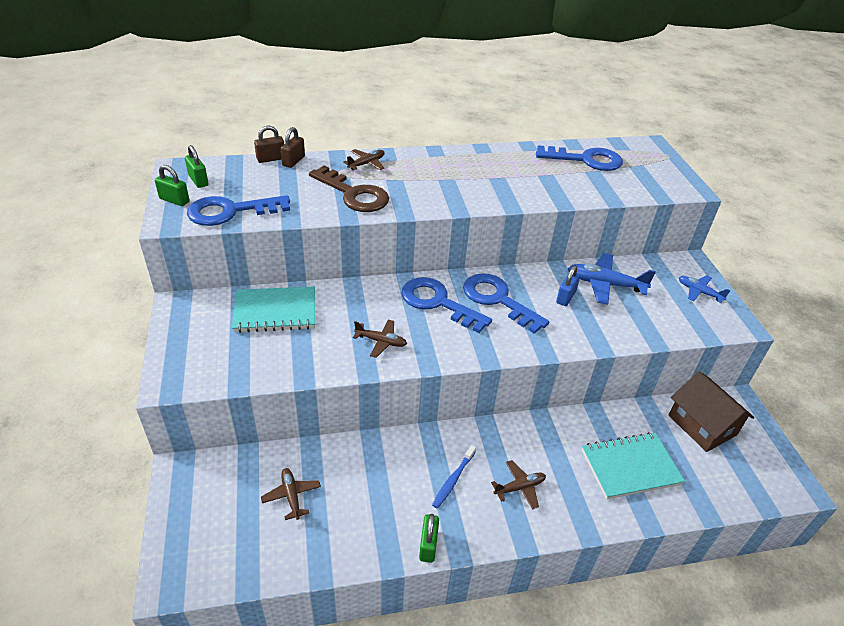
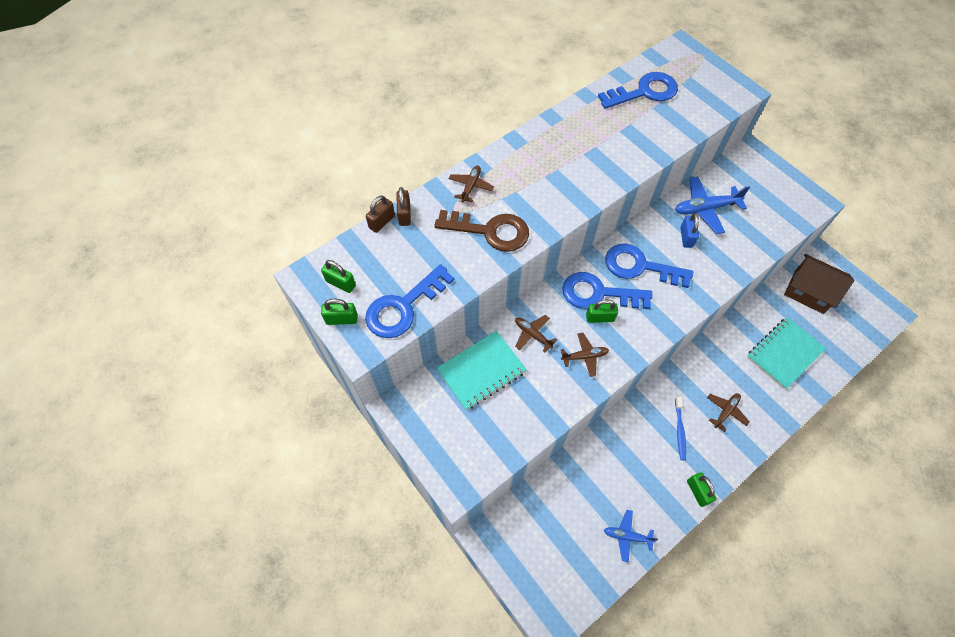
camera: 25 degrees left, 20 degrees up
brown plane [261,468,321,520] -> brown plane moved to [515,315,557,353]
blue plane [679,275,730,303] -> blue plane moved to [604,510,658,562]
none -> green padlock [586,299,618,323]

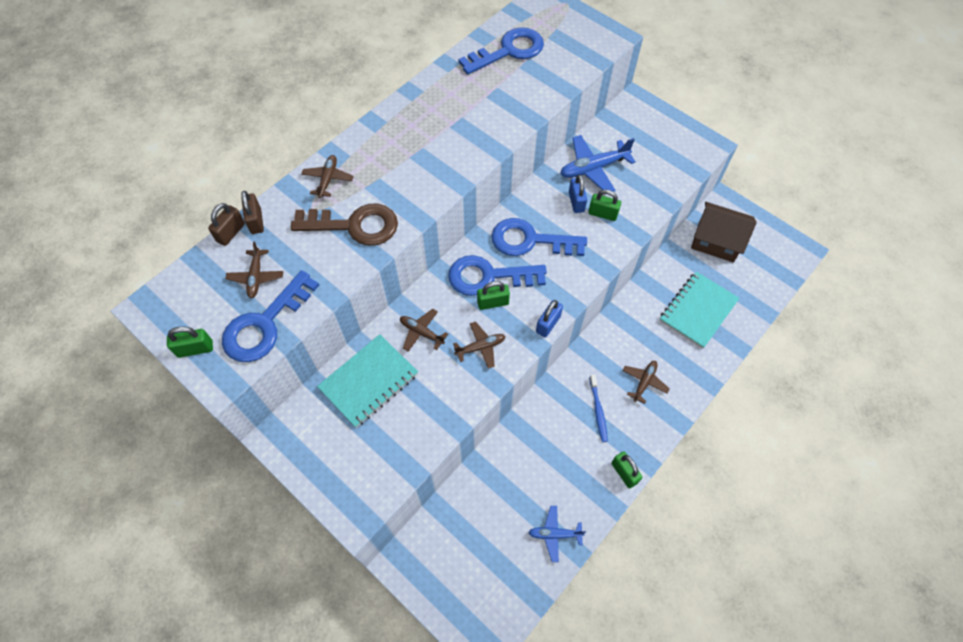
camera: 10 degrees left, 0 degrees up
green padlock [321,260,356,293] -> green padlock moved to [588,190,621,221]
none -> brown plane [225,242,283,298]
none -> blue padlock [536,300,563,338]

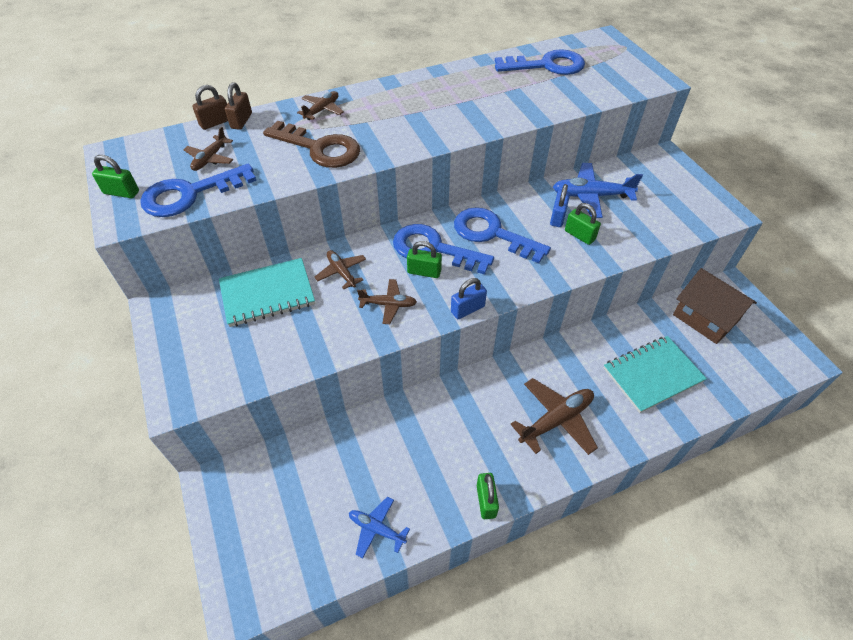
camera: 25 degrees right, 10 degrees down
blue toothbrush [589,374,608,442] -> none
brown plane [622,361,670,404] -> brown plane [511,378,598,455], size x1.66

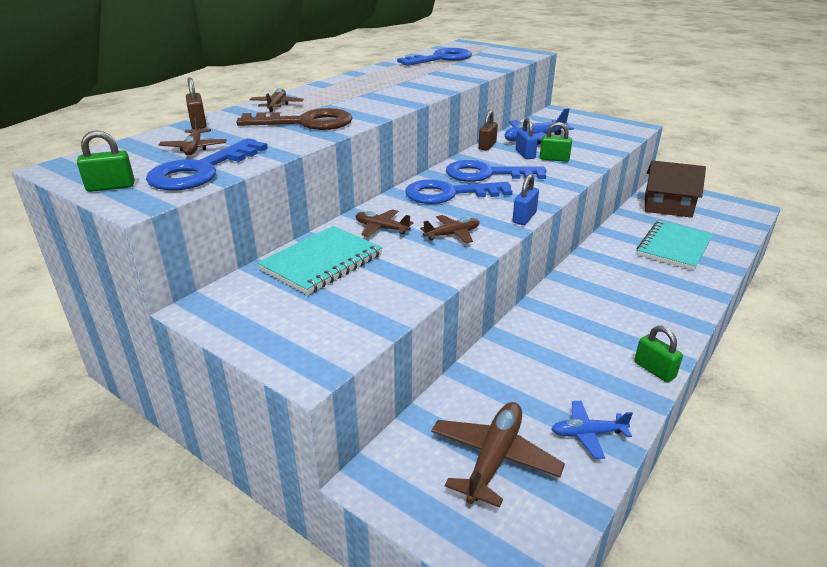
camera: 30 degrees left, 20 degrees down
brown padlock [192,85,228,130] -> brown padlock moved to [478,110,498,151]
green padlock [407,241,442,278] -> none
brown plane [511,378,598,455] -> brown plane moved to [431,402,565,508]

